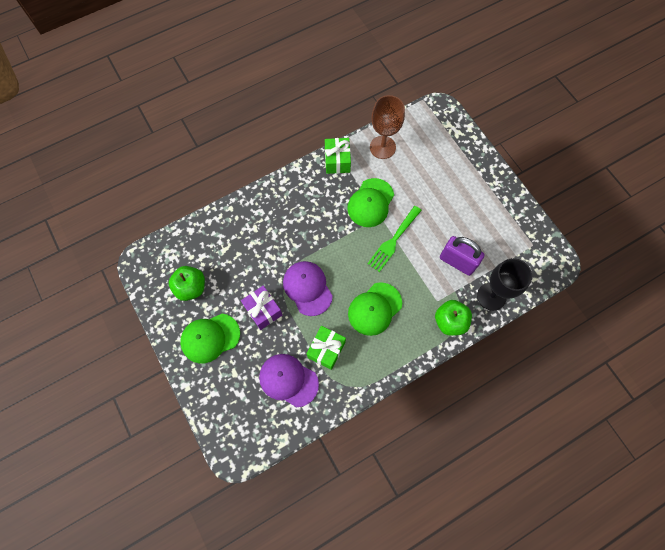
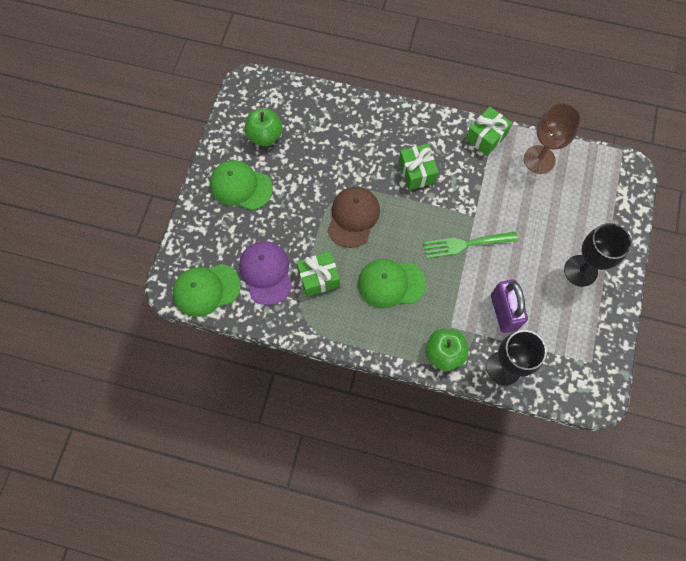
camera: 45 degrees right, 0 degrees up
purple gift [241,286,282,330] -> none
purple cap [283,261,333,316] -> brown cap [328,187,380,248]
green cap [347,178,394,227] -> green cap moved to [173,264,241,317]
none -> green gift [399,144,439,190]
none -> black goblet [564,223,632,287]

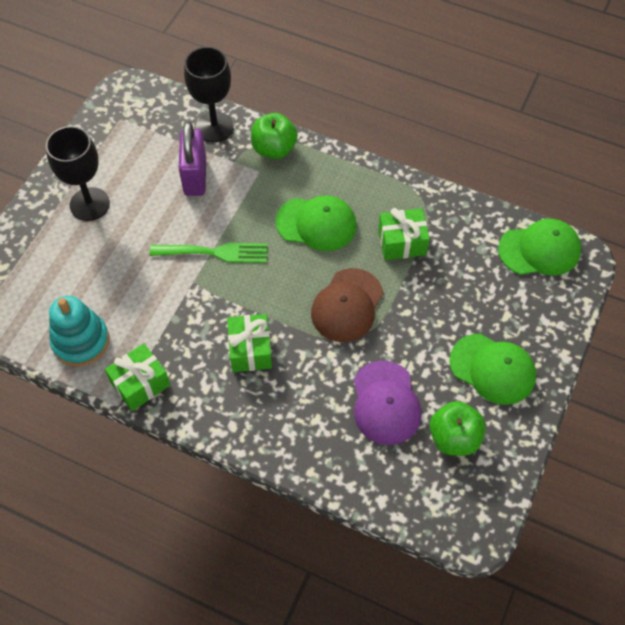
camera: 170 degrees left, 10 degrees down
purple cap [239,241,292,305] -> purple cap moved to [354,361,421,445]
brown goblet [524,102,582,174] -> turquoise stacking toy [49,296,109,367]

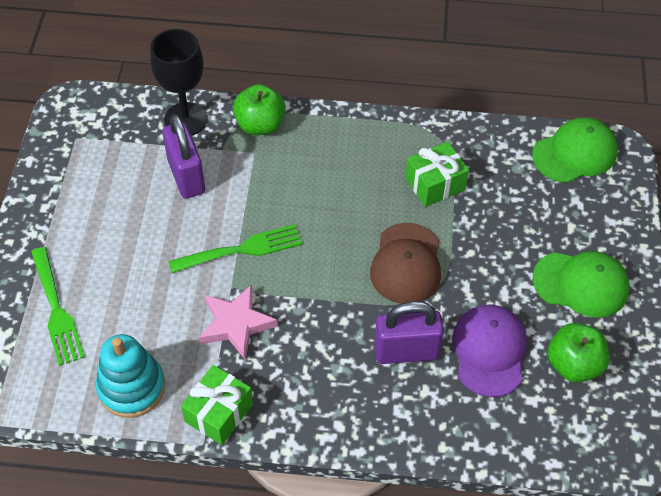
camera: 20 degrees left, 5 degrees down
black goblet [46,126,110,221] -> none
green gift [227,314,272,372] -> none
green cap [275,196,356,251] -> none
purple cap [354,361,421,445] -> purple cap turned 150 degrees counterclockwise [452,304,527,397]
none -> green fork [31,247,85,366]
none -> pink star [199,285,278,360]
none -> purple padlock [374,301,444,364]

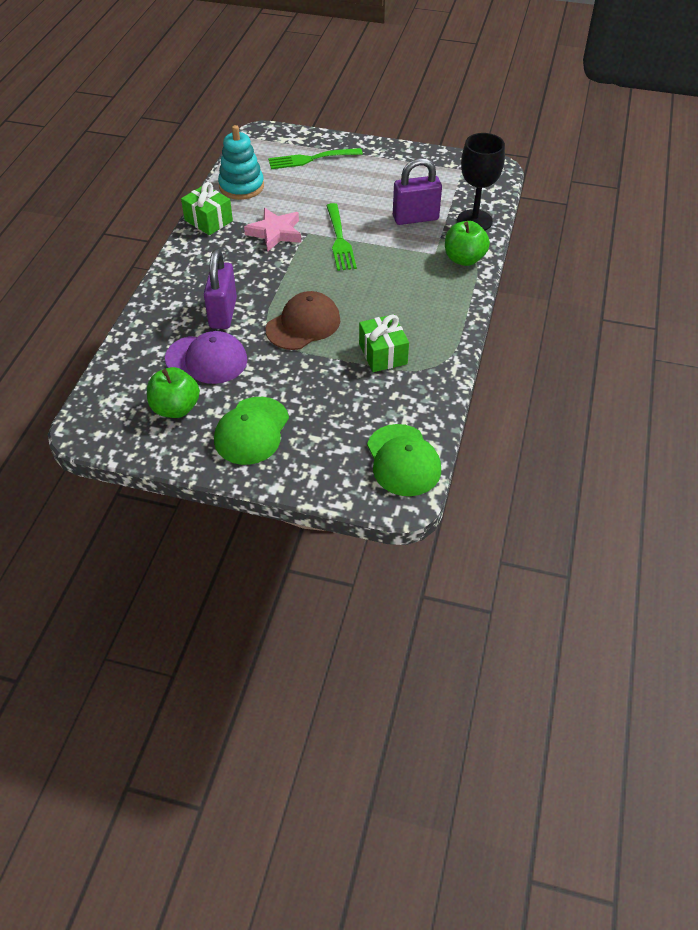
camera: 100 degrees right, 5 degrees down
brown cap [370,223,441,304] -> brown cap turned 120 degrees clockwise [266,291,340,350]

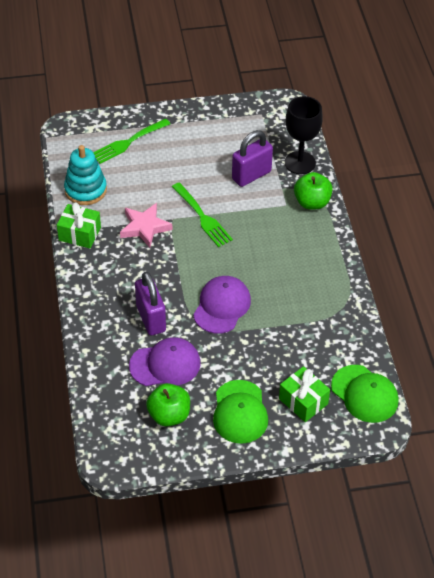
camera: 25 degrees left, 0 degrees up
brown cap [266,291,340,350] -> purple cap [193,276,251,334]
green gift [359,314,409,372] -> green gift moved to [279,366,330,422]

